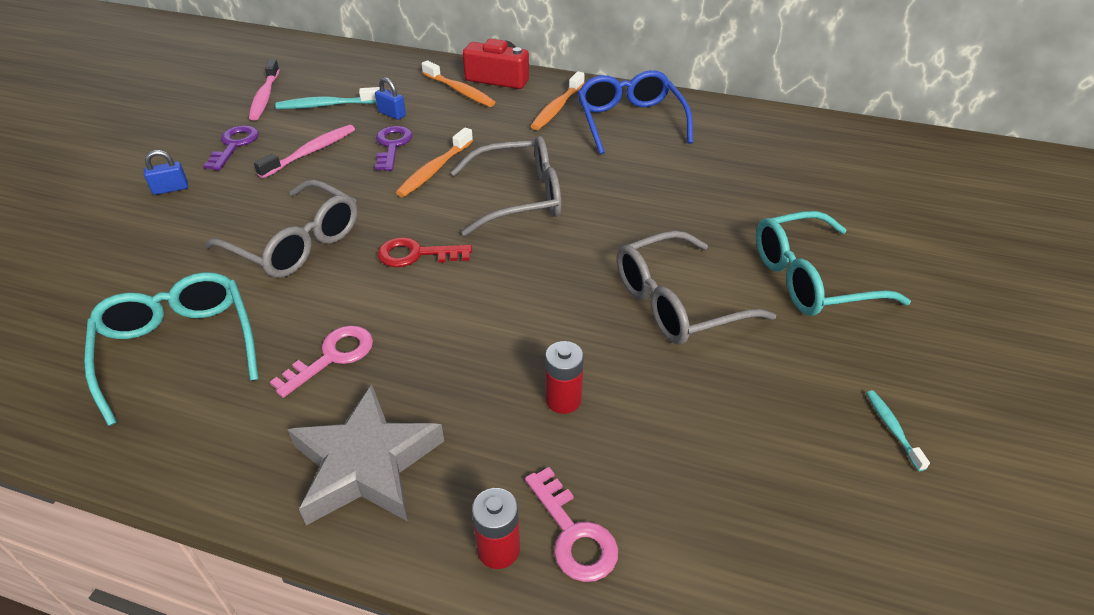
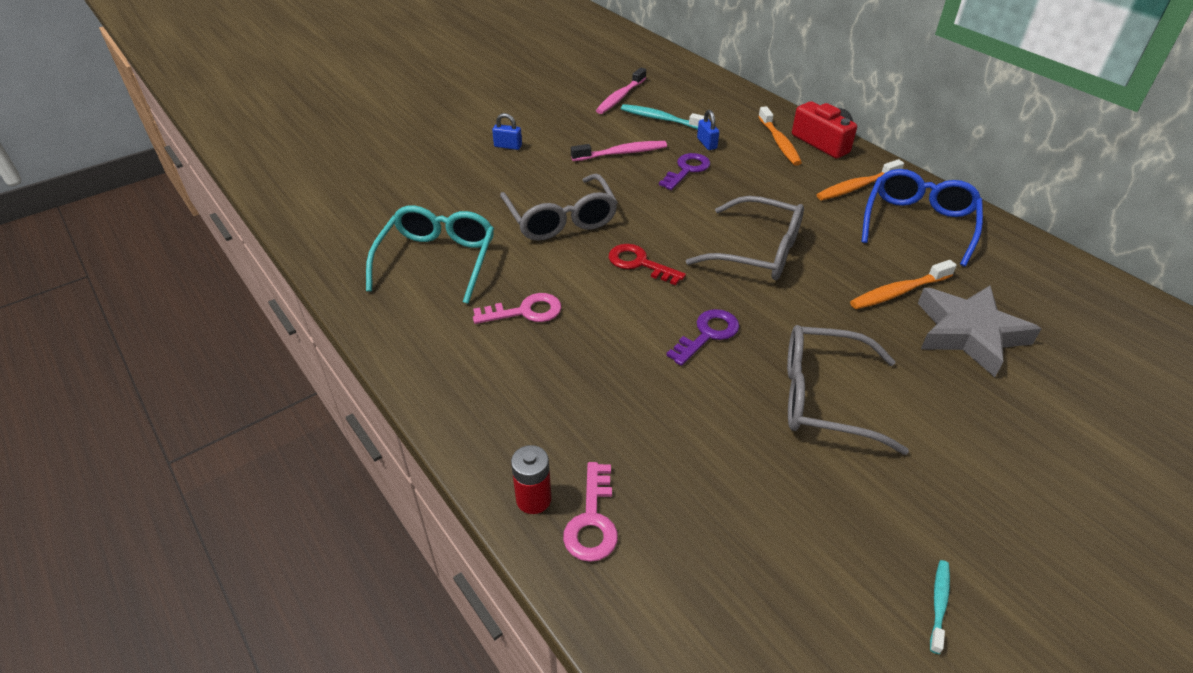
camera: 35 degrees right, 0 degrees up
purple key [203,125,259,170] -> purple key moved to [666,309,739,366]
grey star [287,384,444,525] -> grey star moved to [918,286,1041,377]
orange toothbrush [396,128,473,197] -> orange toothbrush moved to [850,260,957,309]
red battery [545,341,584,414] -> none
turquoise glasses [756,211,911,316] -> none

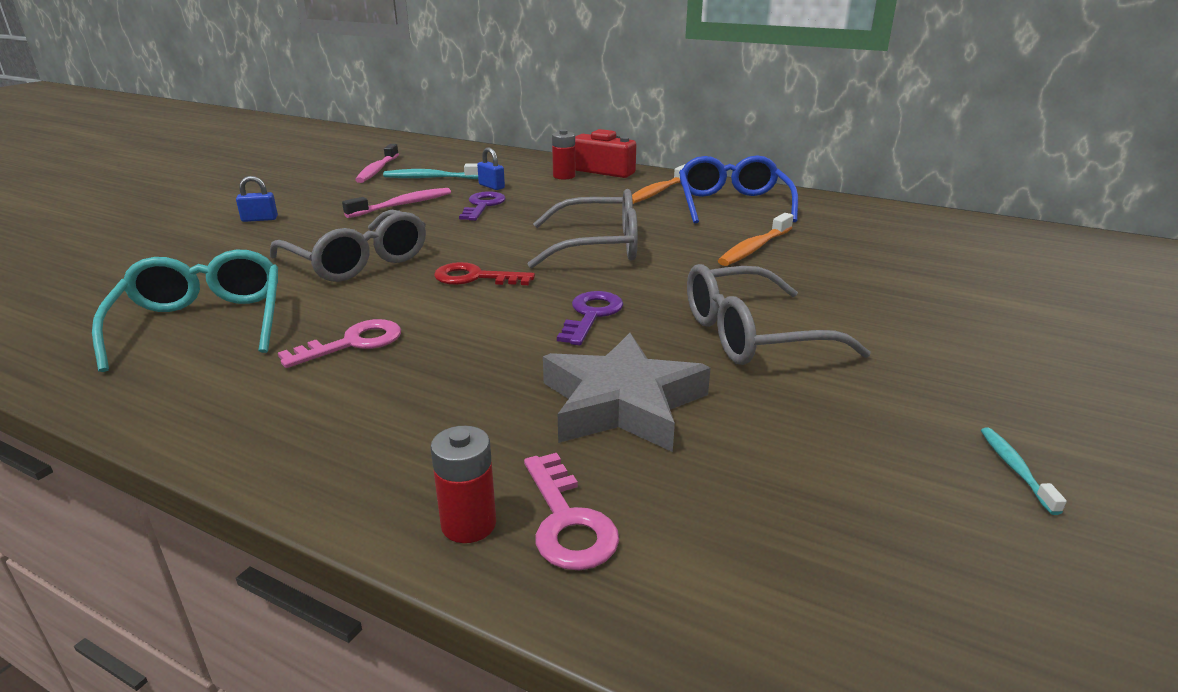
camera: 25 degrees left, 15 degrees down
orange toothbrush [758,106,802,166] -> red battery [552,129,575,180]
grey star [918,286,1041,377] -> grey star moved to [543,333,711,452]

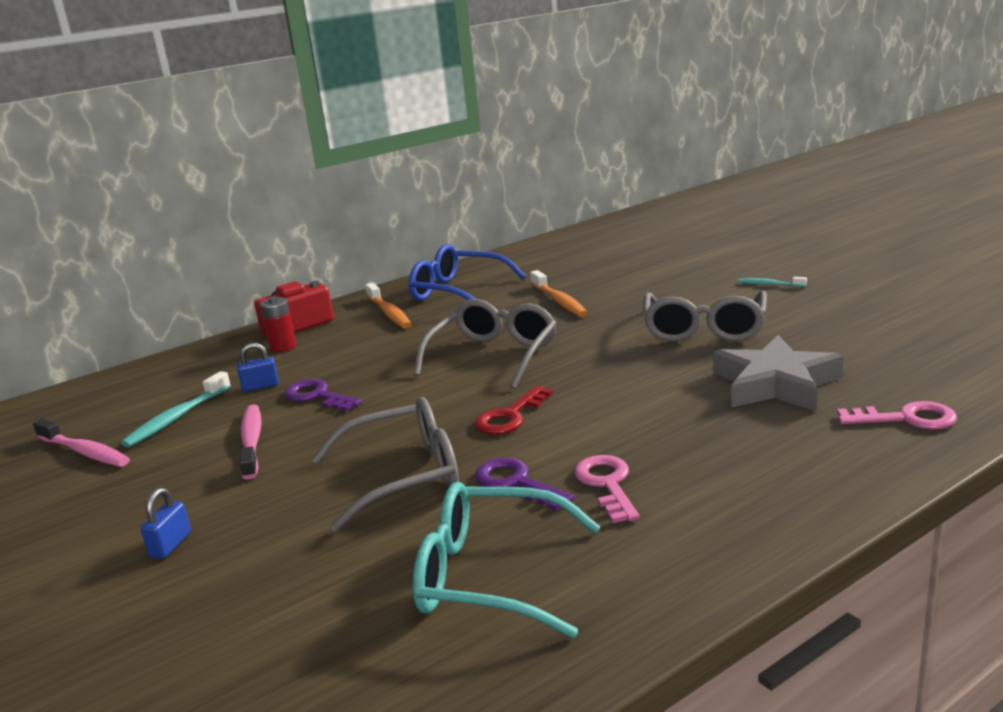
camera: 60 degrees left, 5 degrees down
red battery [430,426,496,543] -> none
purple key [557,291,624,345] -> purple key moved to [475,457,574,511]
turquoise toothbrush [981,427,1067,515] -> turquoise toothbrush moved to [738,277,807,287]

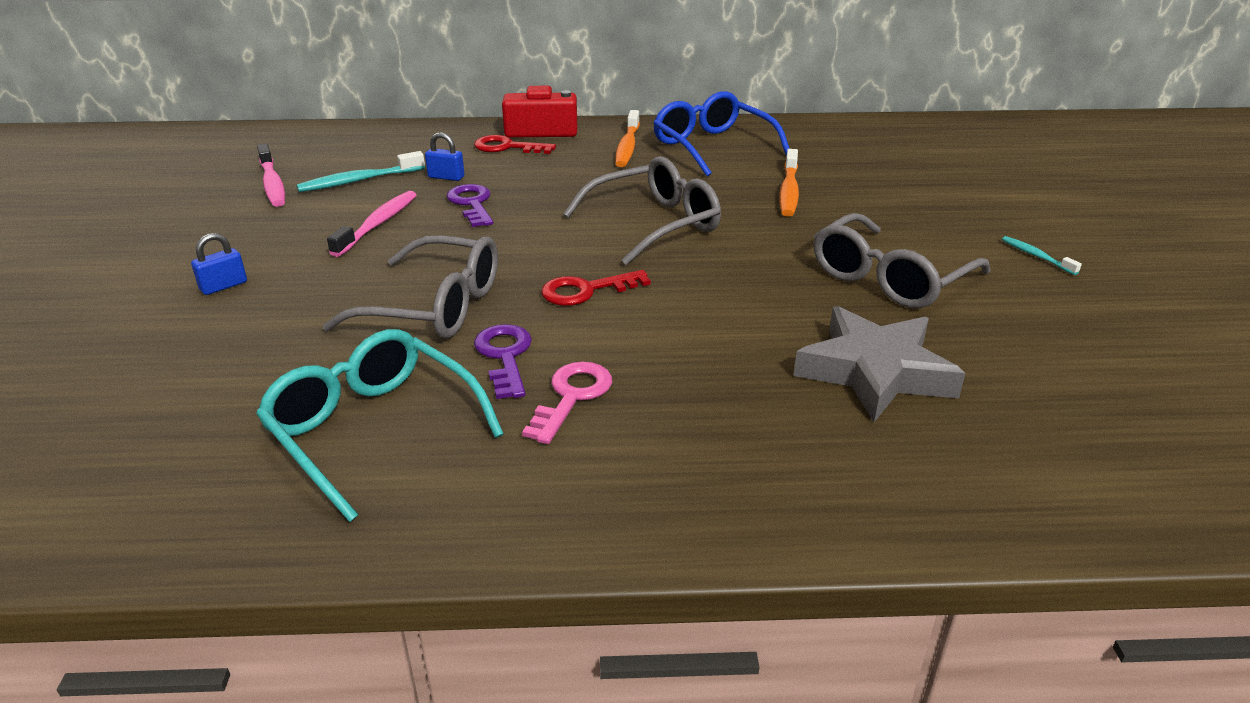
camera: 30 degrees right, 10 degrees up
red battery [260,296,296,352] -> red key [474,135,556,154]
pink key [837,401,957,430] -> none

